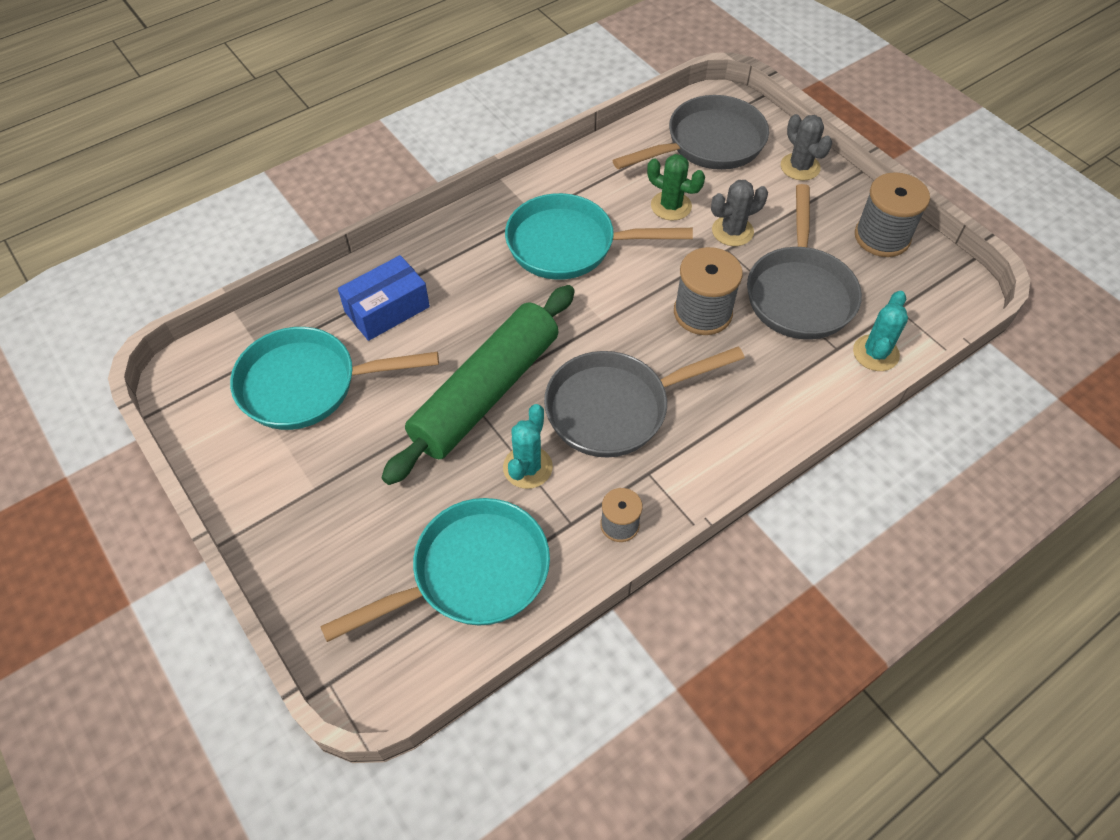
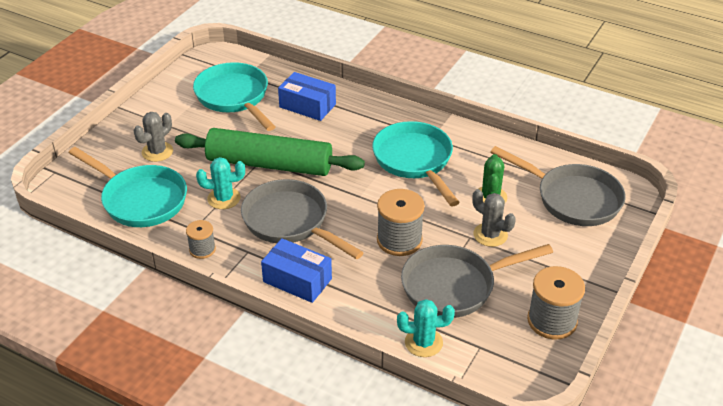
camera: 65 degrees right, 15 degrees down
grey cactus [781,114,833,181] -> grey cactus moved to [133,112,173,162]
none -> blue box [261,238,332,303]

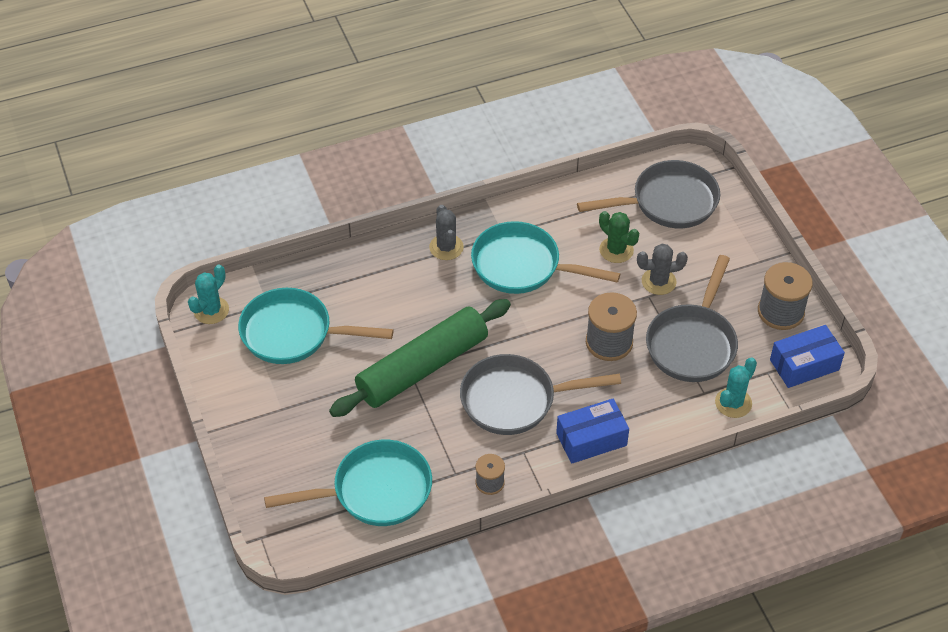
camera: 50 degrees left, 10 degrees up
grey cactus [133,112,173,162] -> grey cactus moved to [429,205,464,260]
turquoise cactus [196,157,245,209] -> turquoise cactus moved to [188,265,229,324]
blue box [278,72,336,121] -> blue box moved to [770,325,845,388]

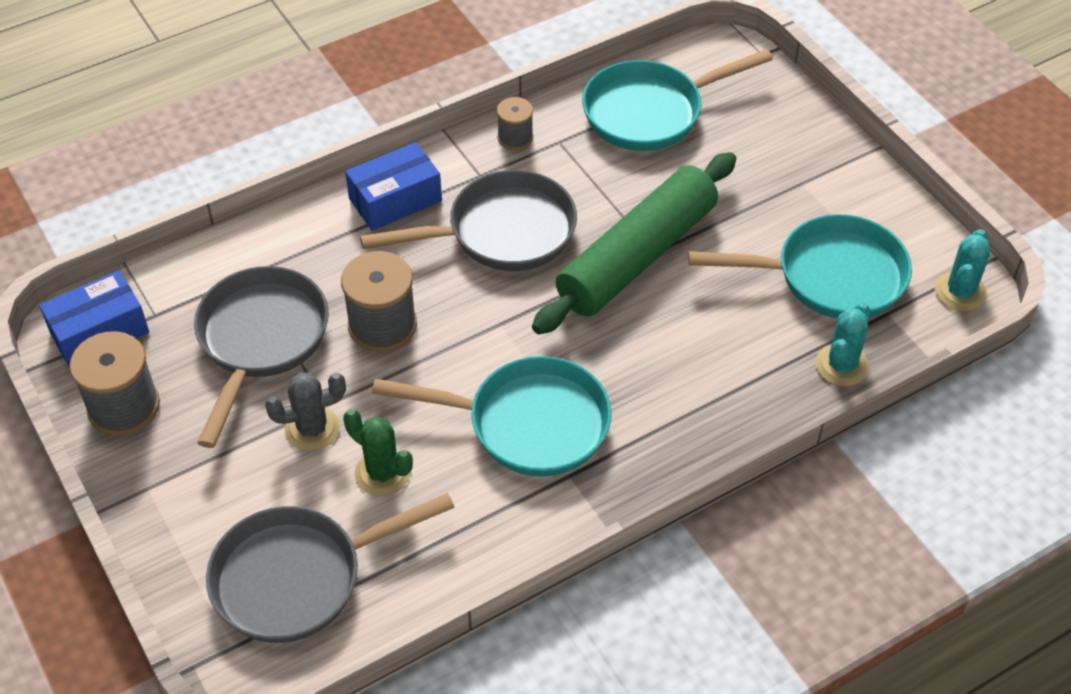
camera: 170 degrees right, 0 degrees up
grey cactus [429,205,464,260] -> none
turquoise cactus [715,357,757,418] -> turquoise cactus moved to [816,302,870,386]

